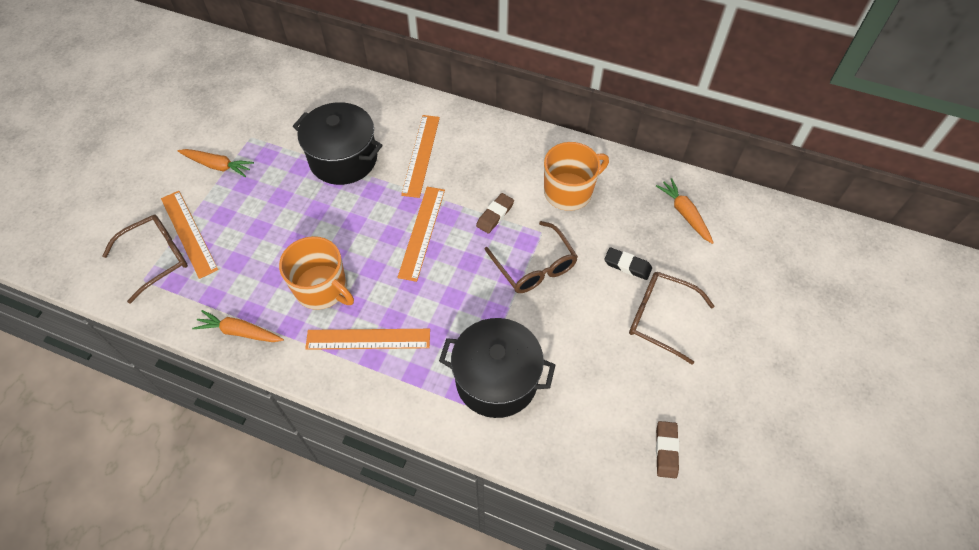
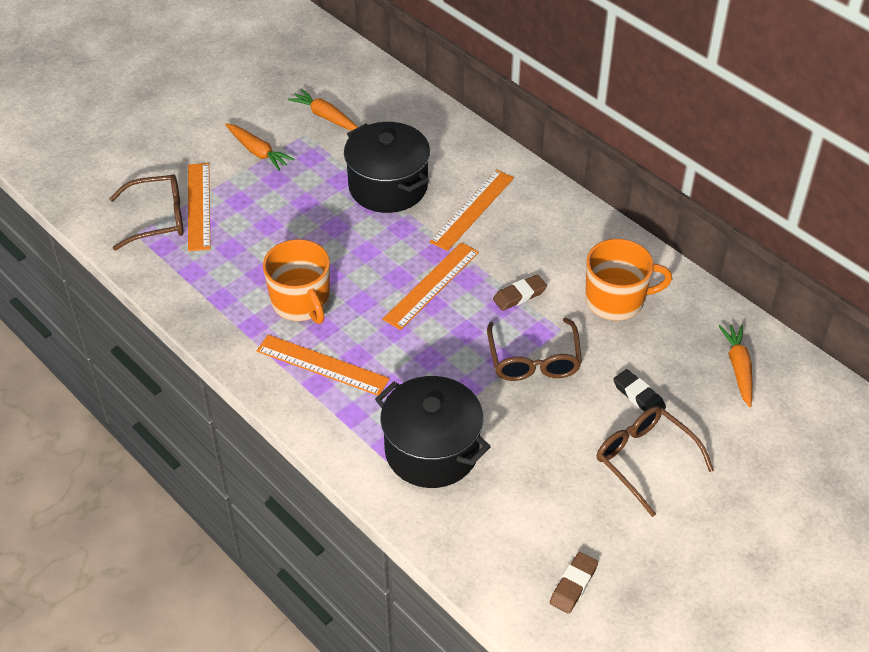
camera: 25 degrees right, 10 degrees down
orange carrot [192,310,284,342] -> orange carrot moved to [288,89,358,131]

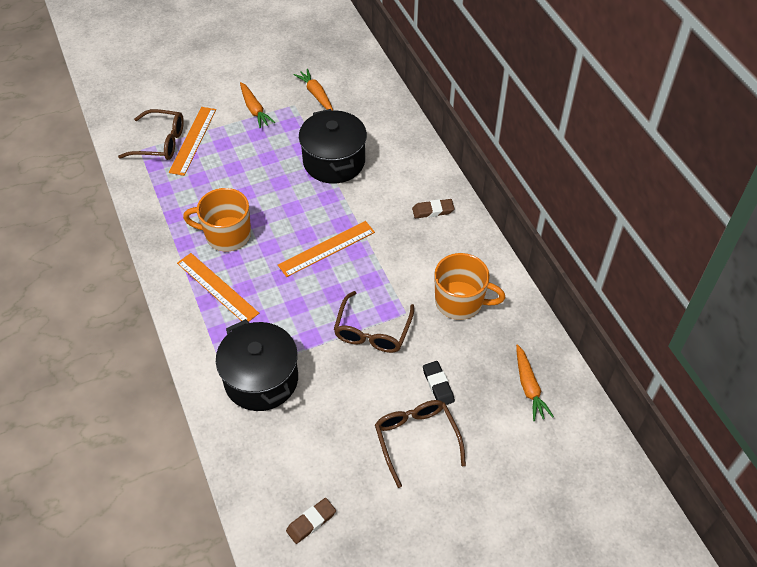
camera: 20 degrees right, 5 degrees up
orange mug [263,239,330,324] -> orange mug turned 105 degrees clockwise [183,188,251,251]
orange ruler [430,170,514,251] -> none
brown eraser [493,275,547,311] -> brown eraser moved to [412,199,454,218]
orange carrot [718,325,752,407] -> orange carrot turned 150 degrees clockwise [516,344,554,421]

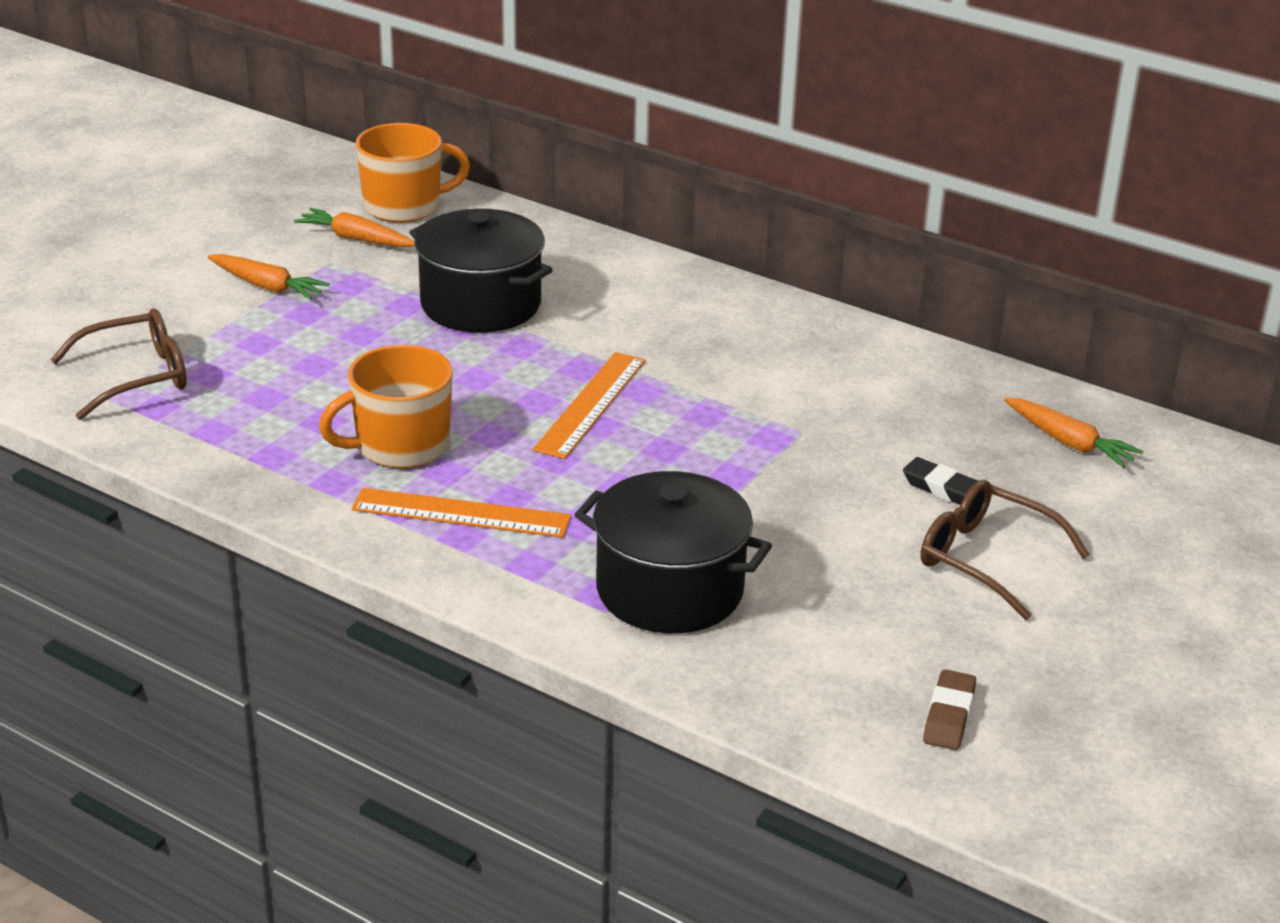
camera: 35 degrees left, 20 degrees down
orange ruler [169,107,216,176] -> none
brown glasses [334,291,414,353] -> none
brown eraser [412,199,454,218] -> none
orange mug [434,253,505,320] -> orange mug moved to [355,123,470,223]

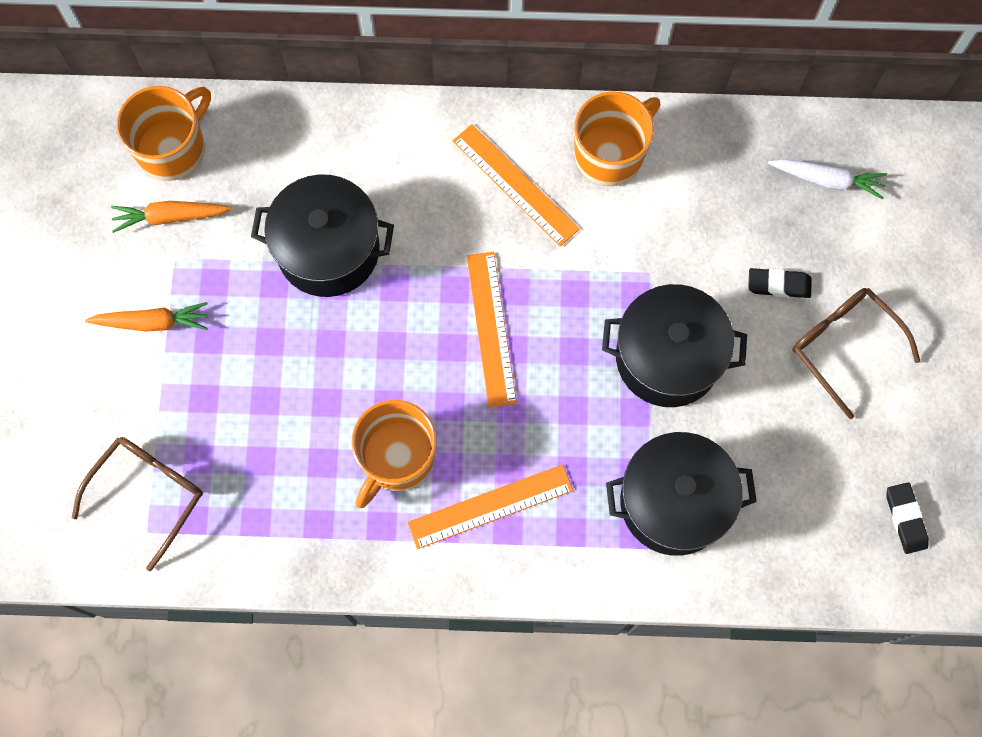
camera: 30 degrees left, 40 degrees up
brown glasses [921,480,1090,620] -> brown glasses turned 45 degrees clockwise [792,288,921,419]
brown eraser [923,669,976,750] -> black eraser [887,482,929,554]
orange carrot [1004,398,1143,468] -> white carrot [768,159,887,200]
none -> orange ruler [453,124,580,247]
none -> orange mug [574,91,660,186]
none -> black pot [602,284,747,407]

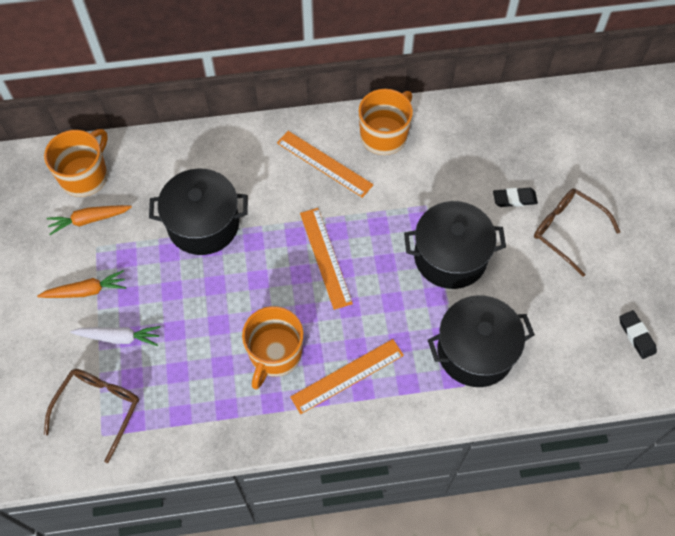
camera: 10 degrees left, 10 degrees down
white carrot [768,159,887,200] -> white carrot moved to [70,326,161,346]

